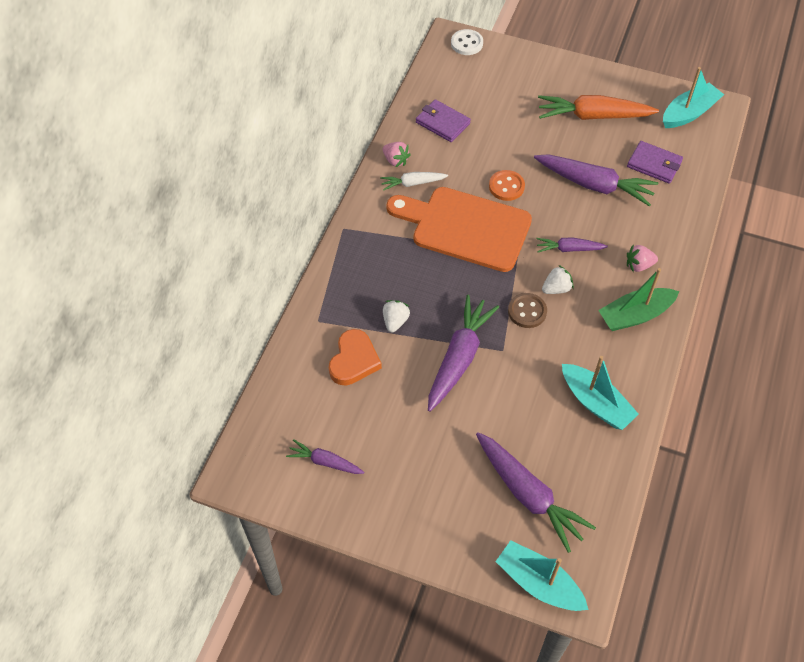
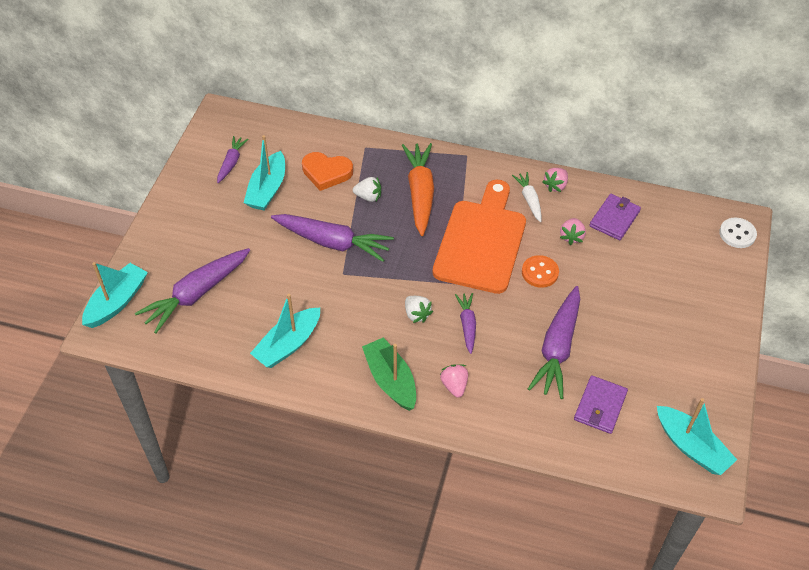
camera: 85 degrees right, 5 degrees down
brown button [508,293,547,328] -> none
orange carrot [538,95,659,120] -> orange carrot moved to [402,143,434,236]
none -> turquoise boat [244,135,285,210]
none -> pink strawberry [560,218,586,245]

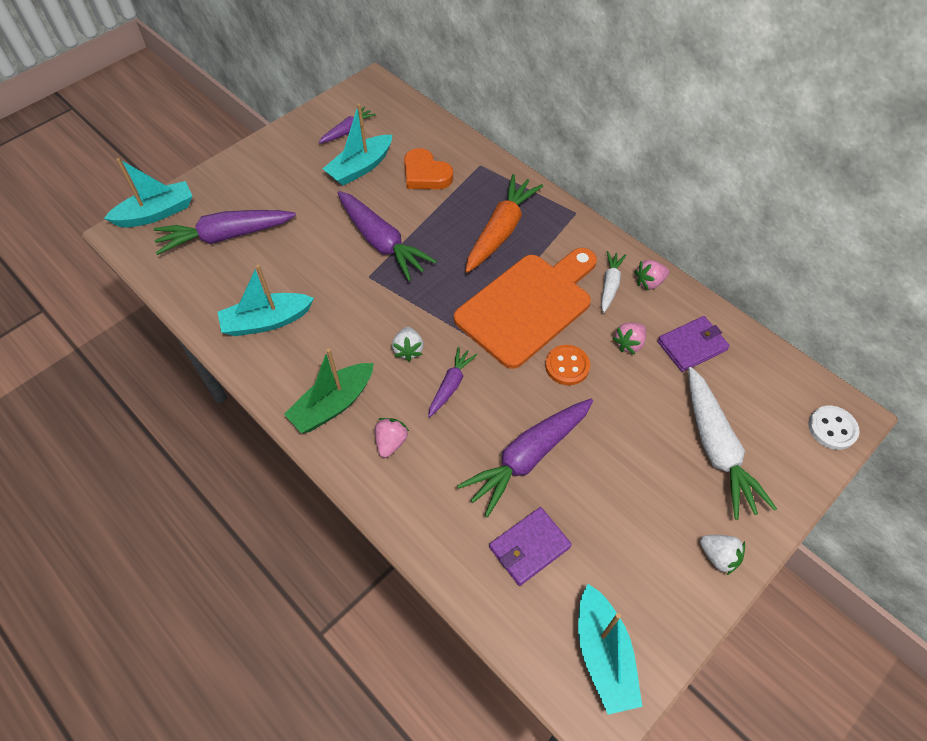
camera: 30 degrees right, 5 degrees up
white strawberry [353,177,381,202] -> white strawberry moved to [700,535,745,575]
green boat [362,337,416,411] -> green boat turned 135 degrees counterclockwise [284,348,374,433]
none -> white carrot [688,367,777,520]

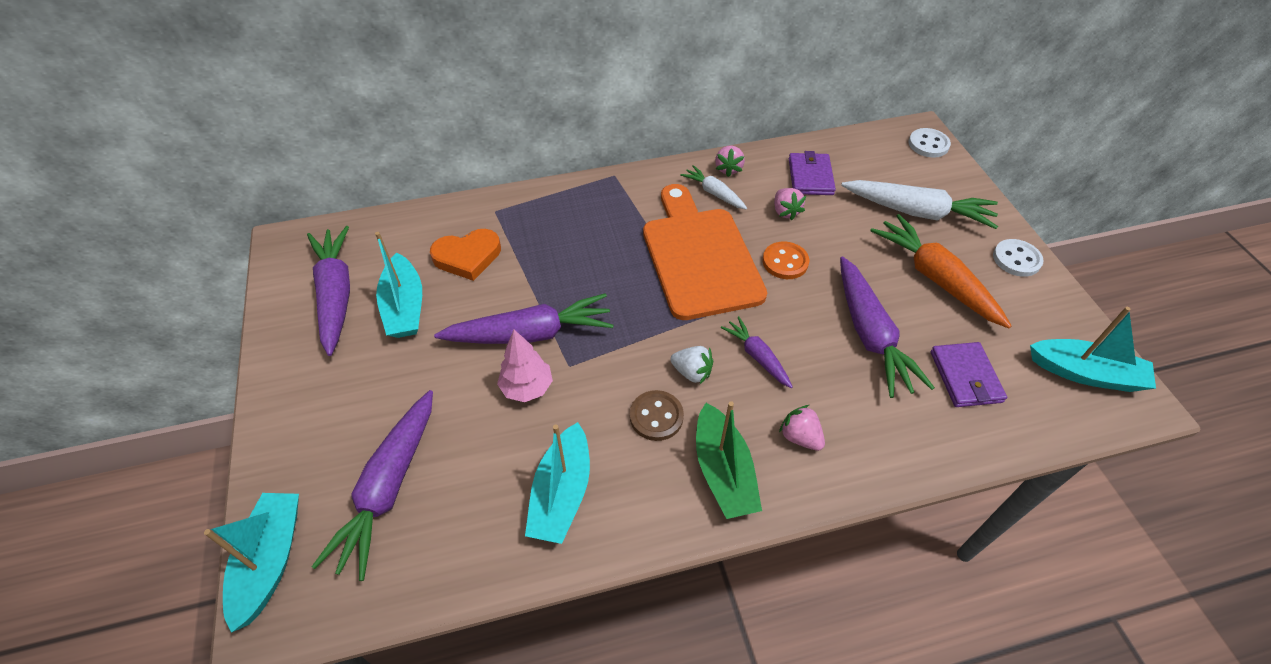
camera: 60 degrees left, 5 degrees down
purple carrot [318,107,376,144] -> purple carrot [307,226,350,356], size x1.85
orange carrot [465,174,543,273] -> orange carrot moved to [870,214,1012,328]
white strawberry [700,535,745,575] -> white button [993,239,1044,277]
none -> pink tree [497,329,553,402]
none -> brown button [630,390,684,441]

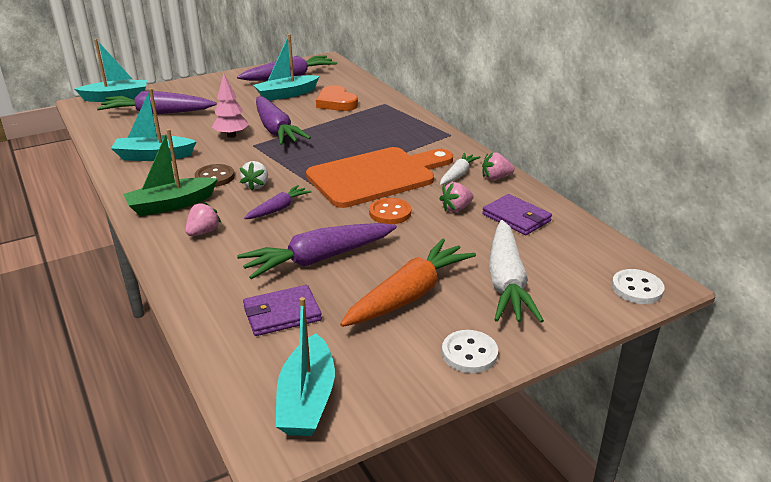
camera: 75 degrees right, 20 degrees down
purple wallet [789,151,836,195] -> purple wallet turned 60 degrees clockwise [482,194,552,235]

